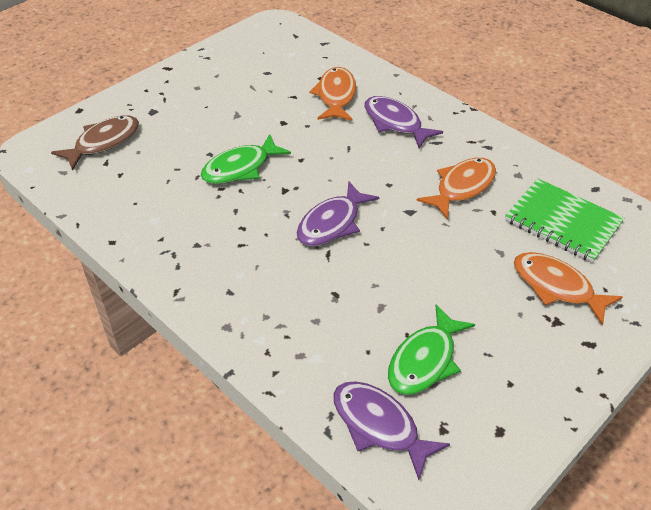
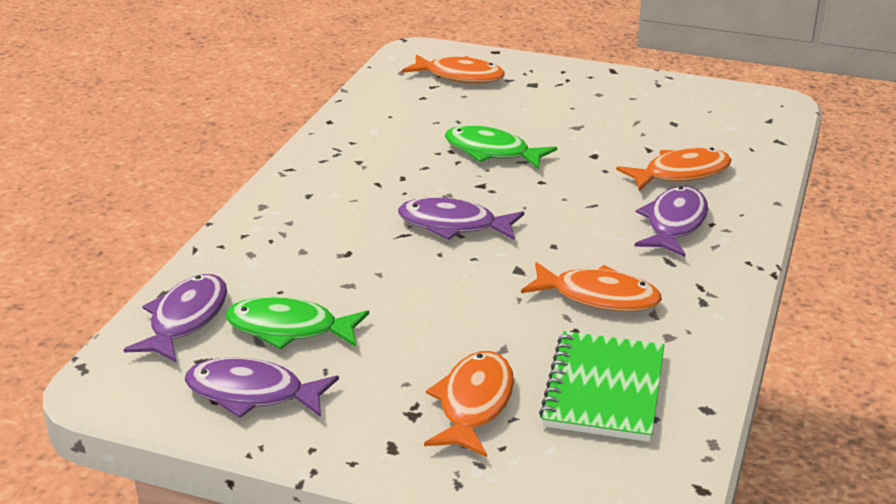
camera: 65 degrees right, 15 degrees down
brown fish [51,115,139,171] -> orange fish [402,54,505,83]
none -> purple fish [185,357,339,418]

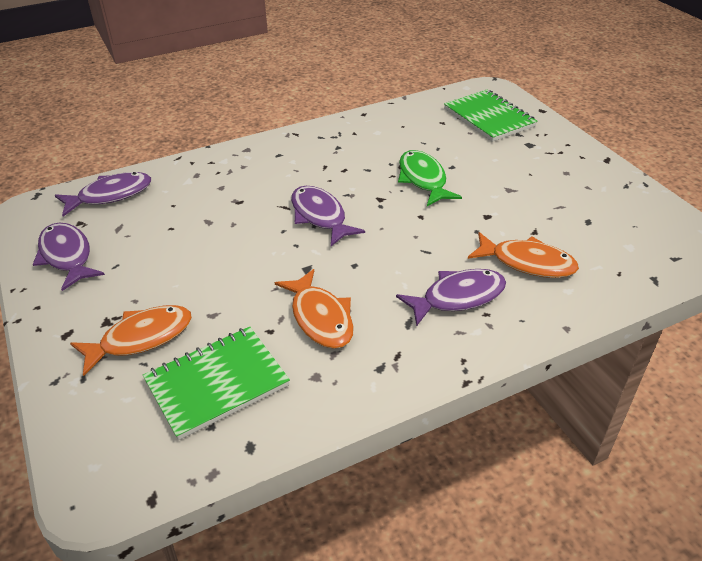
camera: 45 degrees right, 10 degrees up
green fish [225,297,369,349] -> none
orange fish [402,54,505,83] -> green notebook [444,90,537,142]

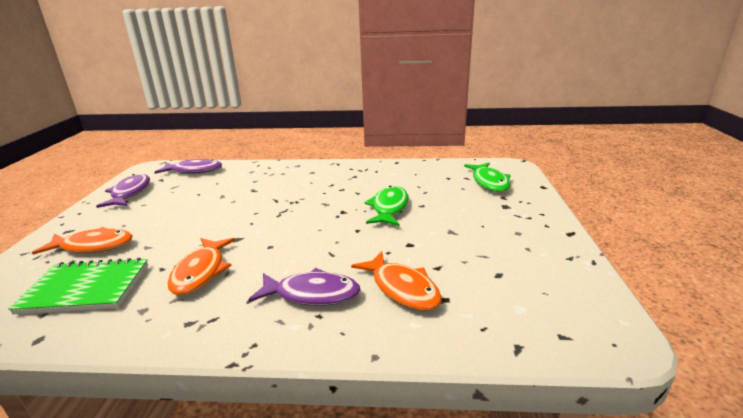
camera: 30 degrees right, 15 degrees down
purple fish [291,186,365,246] -> none
green notebook [444,90,537,142] -> green fish [464,163,510,192]

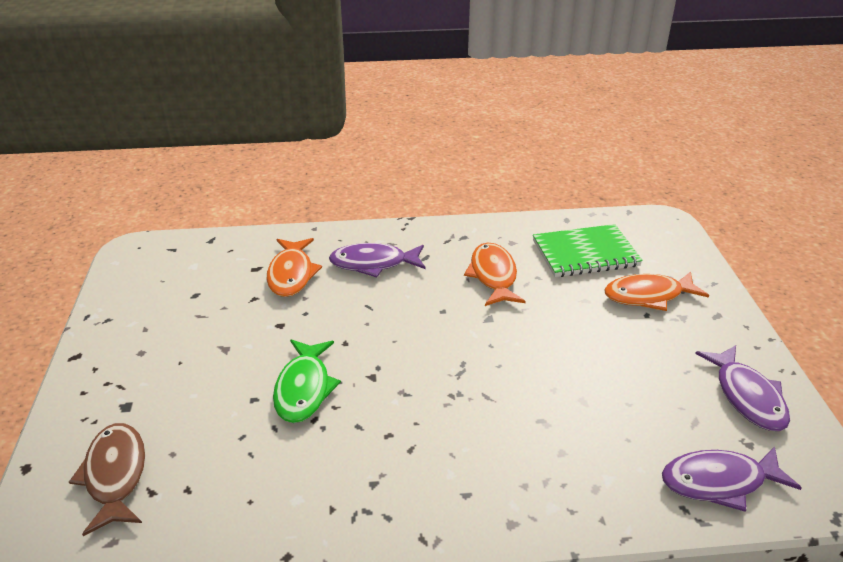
camera: 170 degrees right, 10 degrees up
orange fish [351,251,442,311] -> orange fish turned 135 degrees counterclockwise [267,238,322,297]
green fish [464,163,510,192] -> brown fish [69,423,145,536]

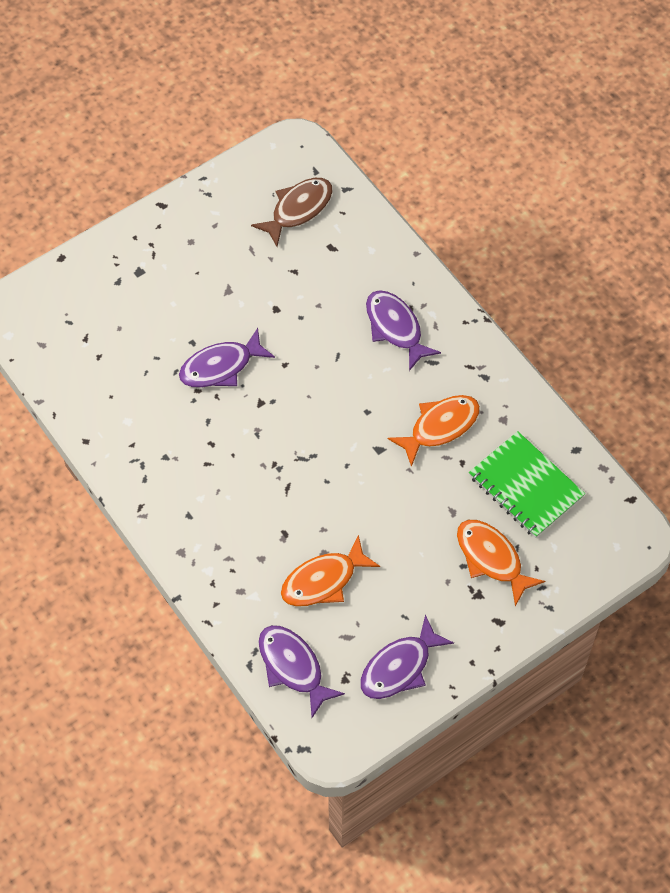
camera: 60 degrees right, 25 degrees up
brown fish [69,423,145,536] -> brown fish moved to [251,178,333,247]
orange fish [267,238,322,297] -> orange fish moved to [281,535,380,607]
green fish [273,339,341,423] -> purple fish [179,328,275,388]

